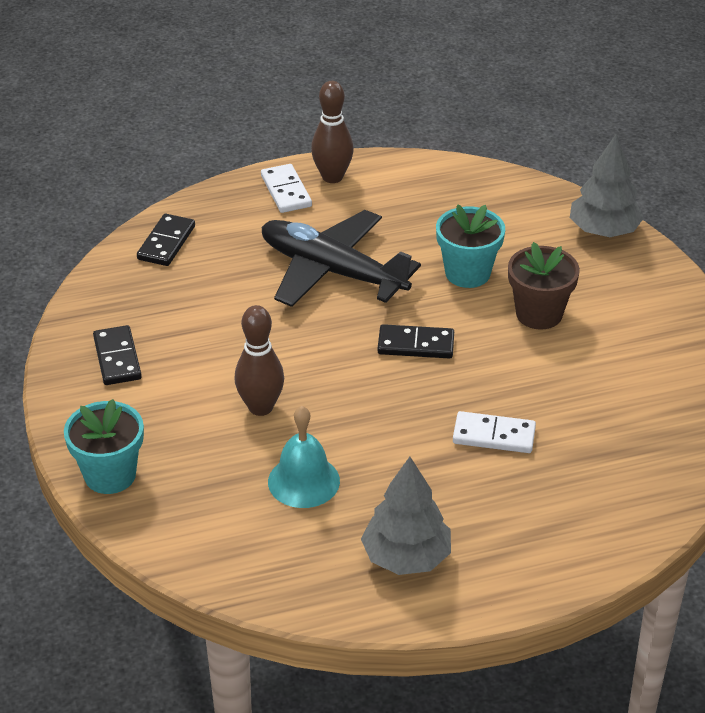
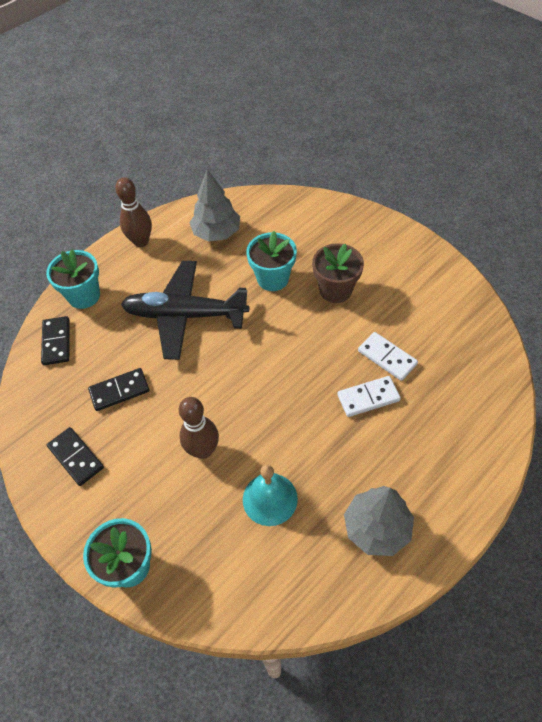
camera: 25 degrees left, 15 degrees up
white domino [261,164,312,213] -> white domino moved to [358,332,418,381]
black domino [378,324,454,358] -> black domino moved to [88,368,150,411]
grey tree [570,134,644,237] -> grey tree moved to [189,170,240,242]
none -> turquoise flower pot [46,250,100,309]

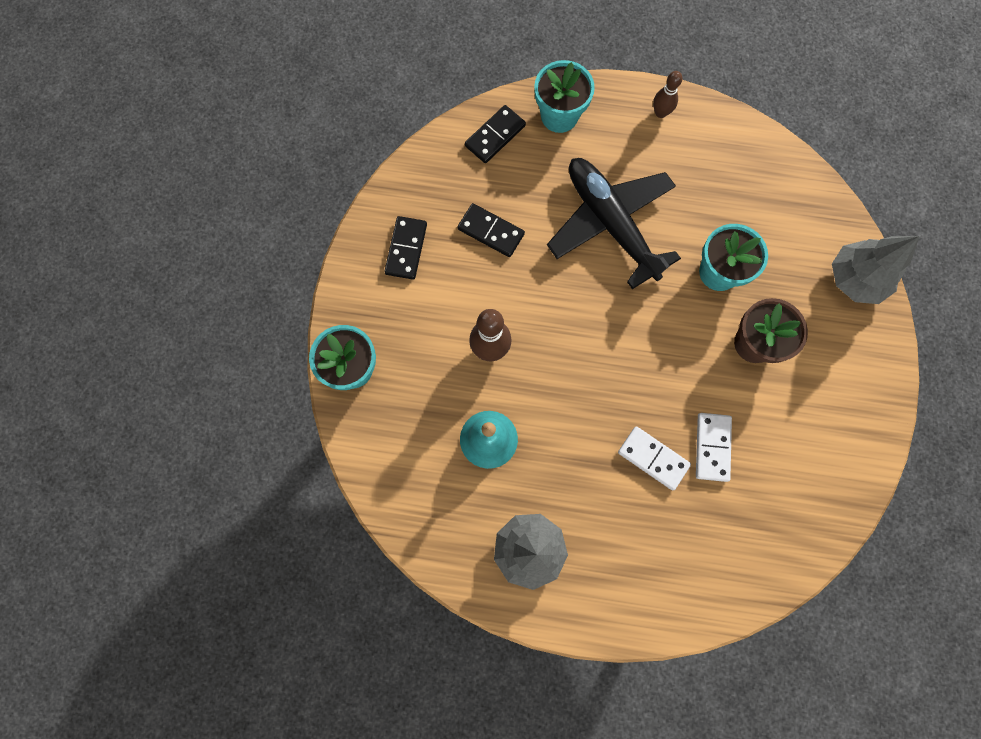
camera: 50 degrees right, 20 degrees up
brown bowling pin [115,177,152,247] -> brown bowling pin [653,71,682,118], size x0.63
grey tree [189,170,240,242] -> grey tree moved to [832,236,920,304]

